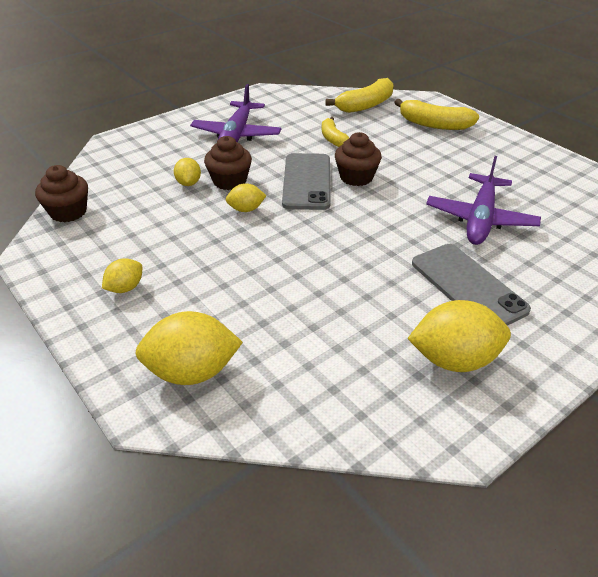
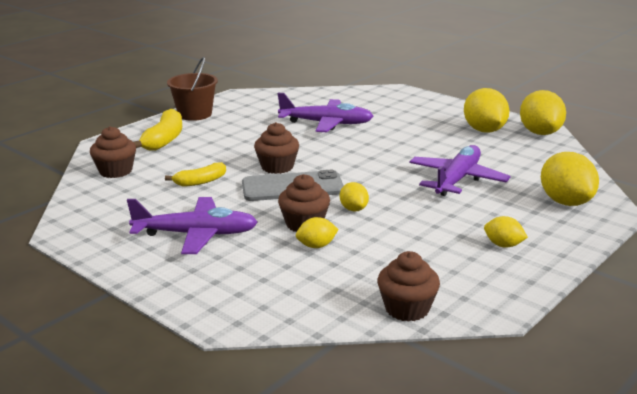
camera: 100 degrees left, 15 degrees down
yellow banana [326,78,394,113] -> brown cupcake [90,126,136,178]
grey phone [412,244,531,325] -> none
none -> brown bucket [167,57,218,121]
none -> purple plane [410,145,510,196]
none -> yellow lemon [520,90,566,135]

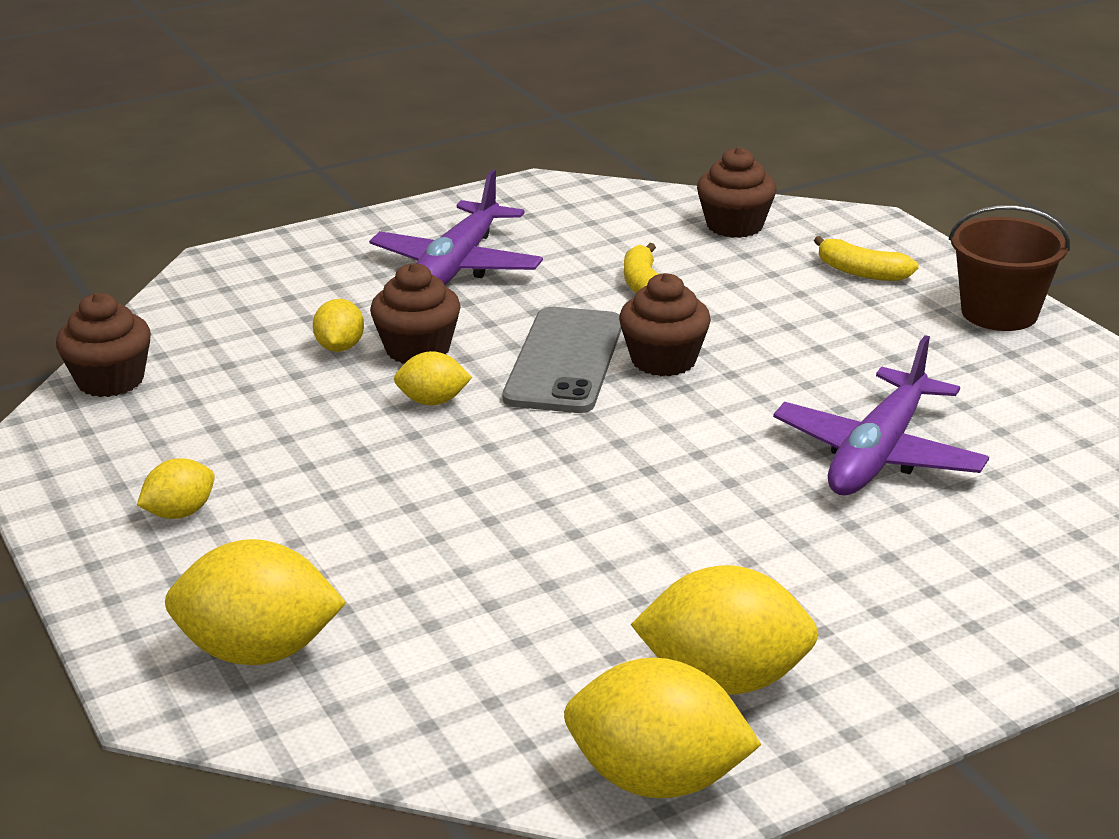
camera: 110 degrees right, 5 degrees up
yellow banana [134,109,182,151] -> yellow banana [814,236,919,281], size x0.64
purple plane [410,145,510,196] -> none

